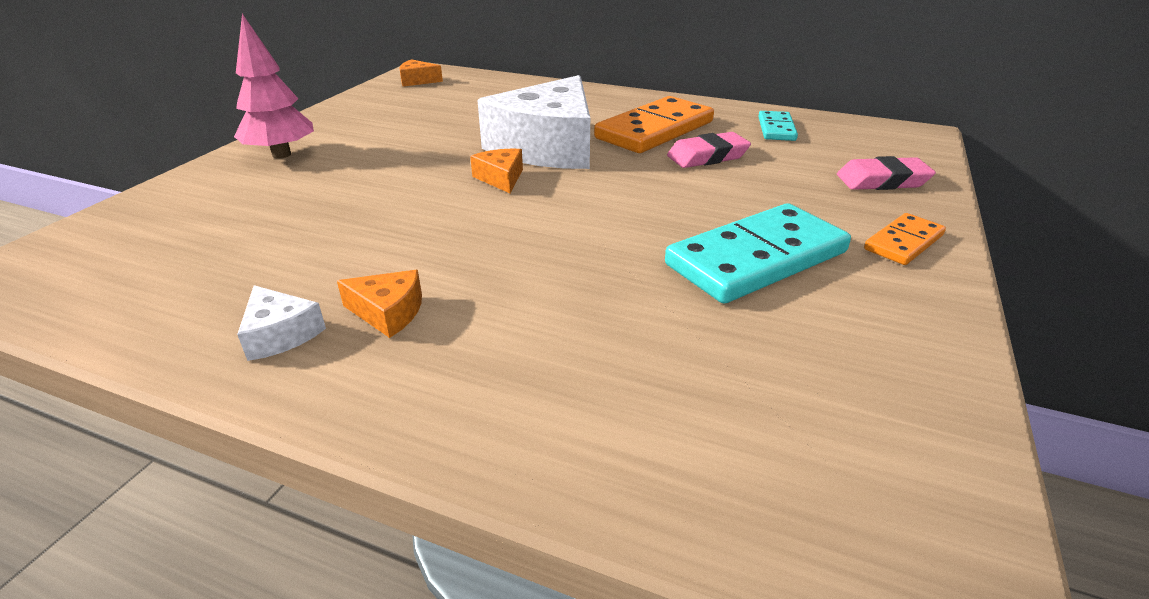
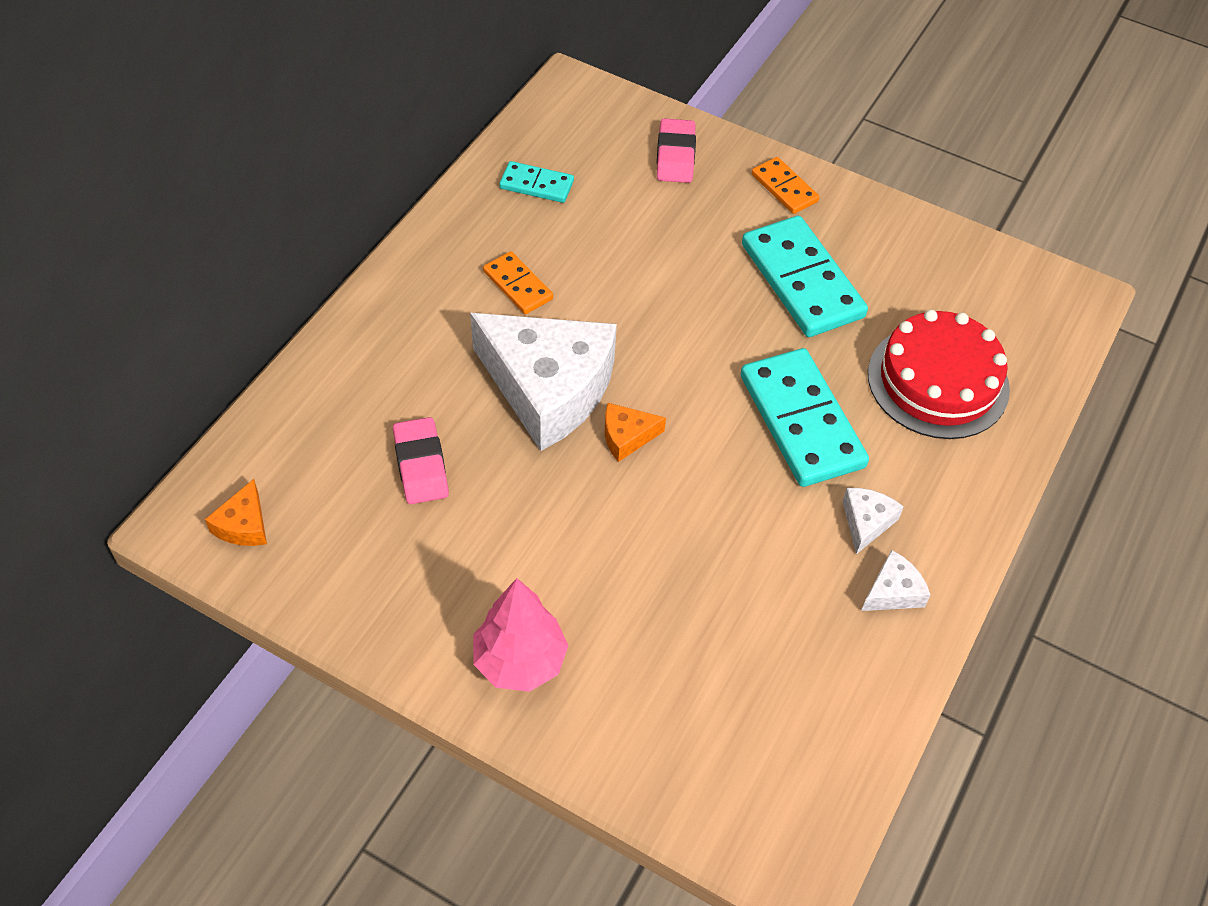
camera: 85 degrees left, 20 degrees up
orange cheese [337,270,422,338] -> white cheese [843,488,904,554]
orange domino [594,96,714,153] -> orange domino [483,251,553,314], size x0.52
pink eraser [667,132,751,168] -> pink eraser moved to [393,417,449,504]
none -> turquoise domino [741,348,869,487]
none -> red cake [868,310,1010,439]

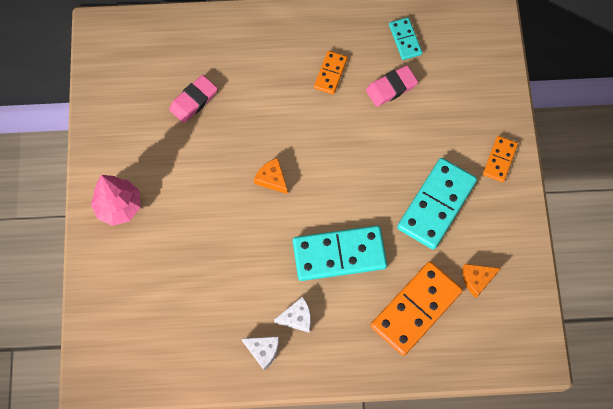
camera: 60 degrees right, 15 degrees up
orange cheese [205,479,267,546] -> orange cheese moved to [462,264,501,298]
white cheese [470,313,617,451] -> none
pink eraser [657,118,696,183] -> pink eraser moved to [366,65,418,107]
turquoise domino [741,348,869,487] -> turquoise domino turned 45 degrees clockwise [293,226,387,281]
red cake [868,310,1010,439] -> orange domino [371,261,463,356]

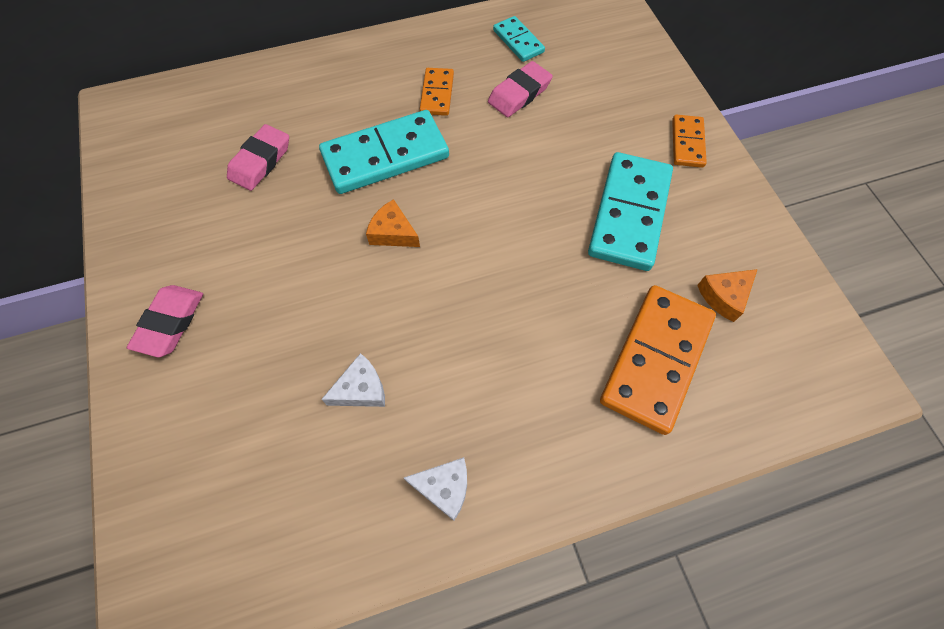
camera: 15 degrees left, 5 degrees down
pink tree [91,175,141,226] -> pink eraser [127,285,203,357]
white cheese [274,297,311,333] -> white cheese moved to [321,353,385,407]
turquoise domino [293,226,387,281] -> turquoise domino moved to [319,110,449,194]

